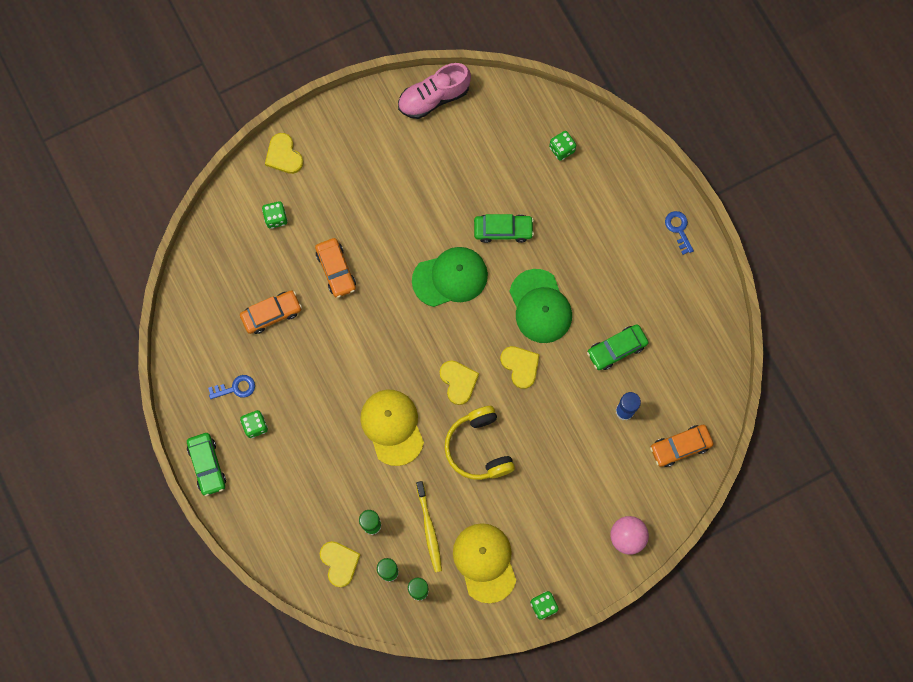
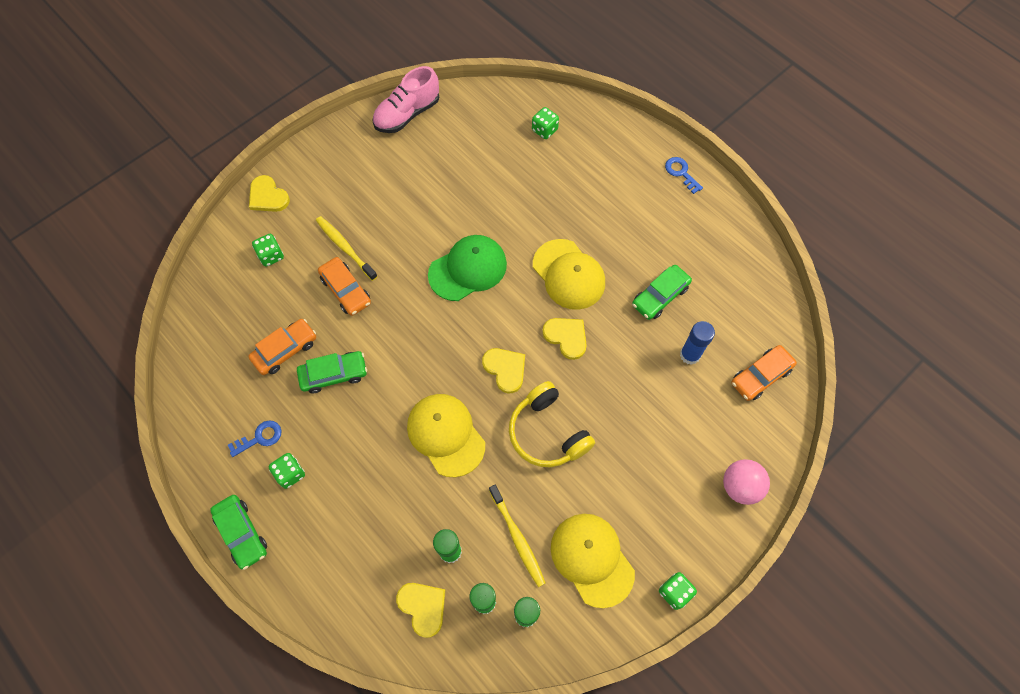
camera: 15 degrees left, 10 degrees down
green car [474,214,534,243] -> green car moved to [297,351,367,393]
green cap [509,269,572,343] -> yellow cap [533,239,605,310]
none -> yellow toothbrush [316,216,378,281]

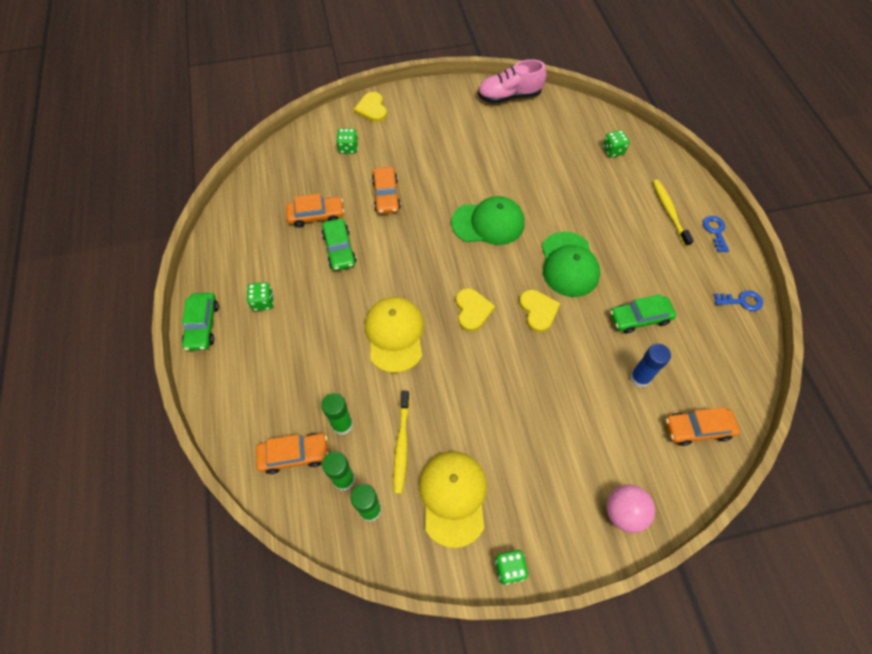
camera: 30 degrees right, 5 degrees down
blue key [228,421,281,457] -> blue key moved to [714,291,763,311]
green car [297,351,367,393] -> green car turned 60 degrees clockwise [322,218,356,271]
yellow toothbrush [316,216,378,281] -> yellow toothbrush moved to [653,180,694,247]
yellow heart [396,583,445,638] -> orange car [256,433,329,474]
yellow headphones [509,381,595,467] -> none
yellow cap [533,239,605,310] -> green cap [542,232,600,297]

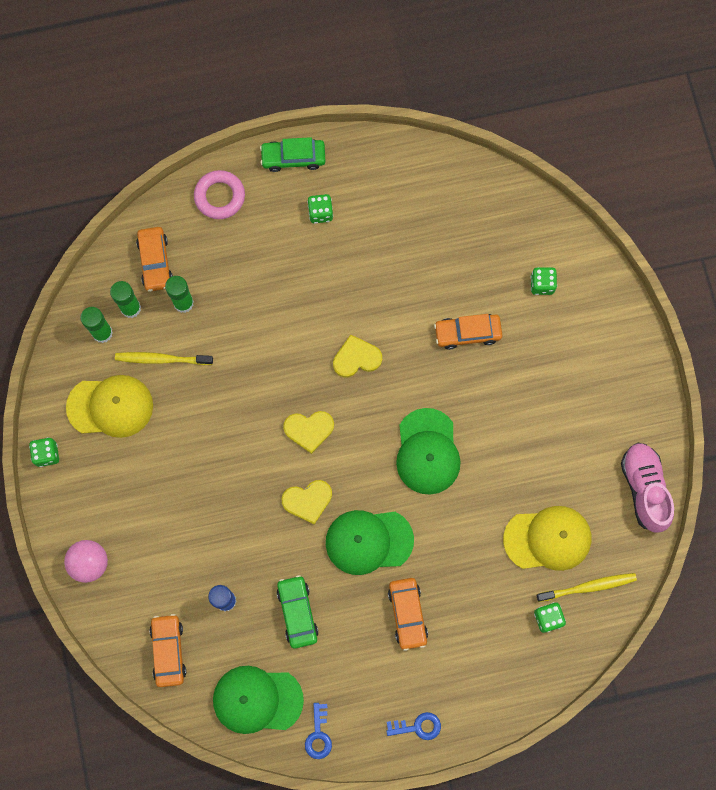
camera: 90 degrees right, 15 degrees up
orange car [286,194,344,228] -> orange car moved to [388,578,428,651]
green car [322,218,356,271] -> none
yellow heart [354,92,387,122] -> yellow heart moved to [333,335,382,378]
yellow cap [365,297,424,373] -> yellow cap moved to [503,506,591,571]
yellow toothbrush [653,180,694,247] -> yellow toothbrush moved to [536,573,637,602]
none -> pink ring [194,170,245,219]
none -> green cap [213,666,304,734]

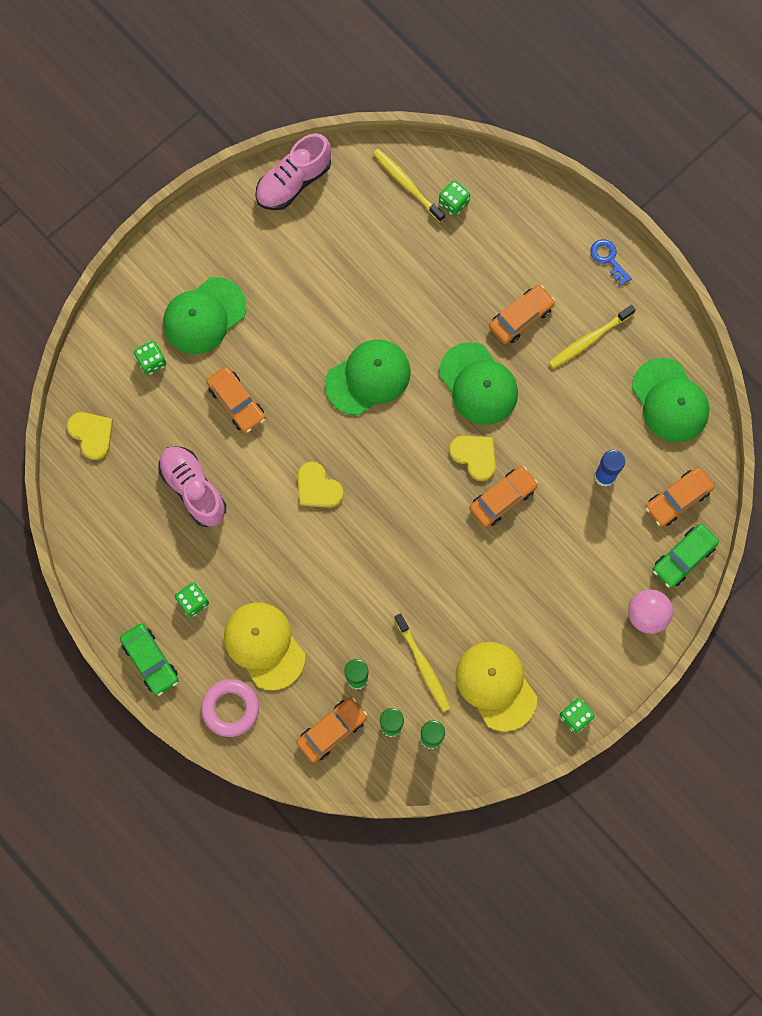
camera: 120 degrees left, 0 degrees up
green car [277,575,318,649] -> green car moved to [653,524,719,588]
yellow heart [283,411,334,454] -> yellow heart moved to [67,412,113,460]
blue key [305,703,332,759] -> none
yellow cap [503,506,591,571] -> yellow cap moved to [224,602,305,690]
none -> pink shoe [158,446,226,527]
none -> green cap [163,277,246,354]
none -> orange car [469,466,538,527]
none -> yellow toothbrush [549,305,636,368]

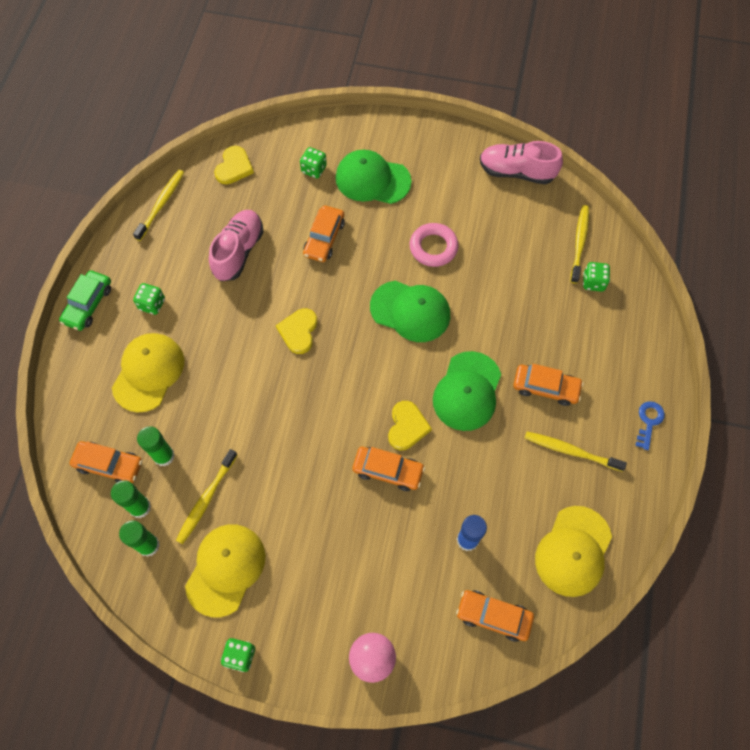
camera: 55 degrees right, 10 degrees down
pink ring [201,679,259,737] -> pink ring moved to [410,223,459,267]
green cap [632,358,709,442] -> yellow cap [535,506,612,597]
green car [653,524,719,588] -> none
none -> yellow toothbrush [133,170,184,241]

